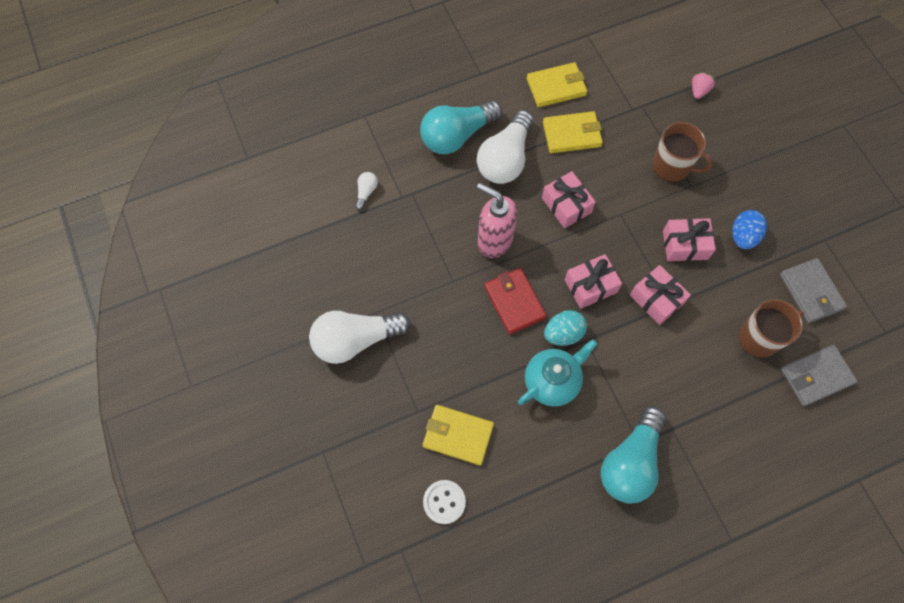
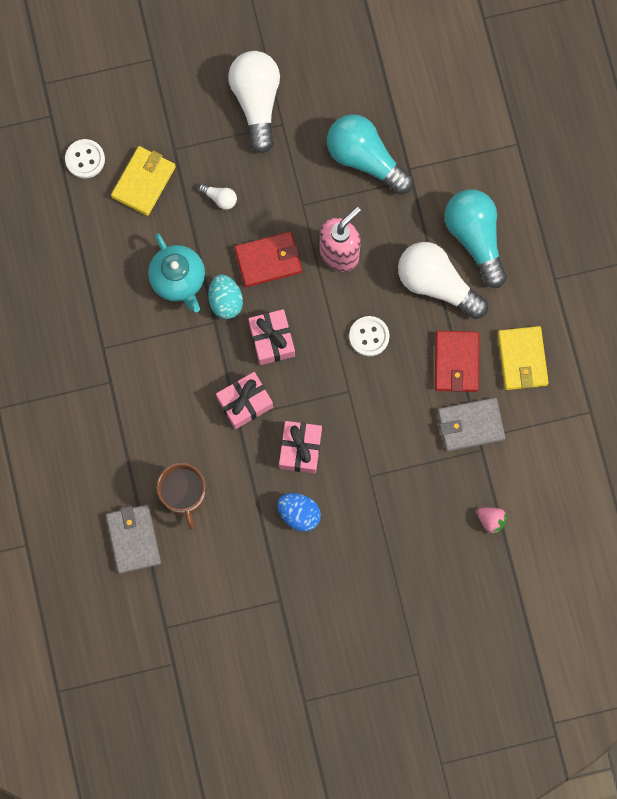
camera: 100 degrees right, 10 degrees up
white light bulb [355,172,378,210] -> white light bulb moved to [198,183,237,210]
pink gift [542,171,596,228] -> white button [349,316,390,356]
yellow wallet [543,111,603,153] -> red wallet [435,331,479,392]
turquoise light bulb [601,406,666,504] -> turquoise light bulb moved to [327,114,413,195]
brown mug [653,122,713,182] -> none
grey wallet [780,258,847,323] -> grey wallet moved to [437,398,506,452]

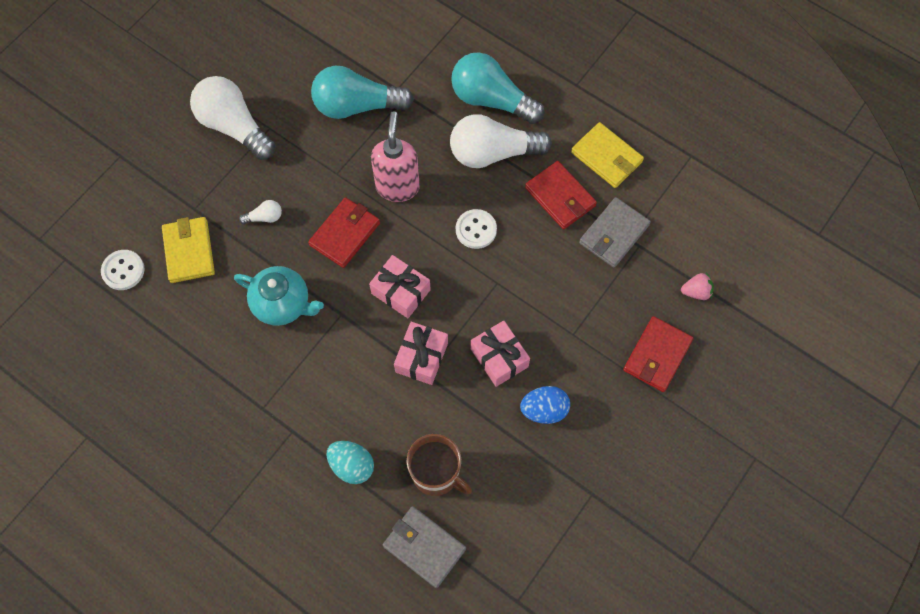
camera: 40 degrees left, 10 degrees down
turquoise egg [208,274,243,319] -> turquoise egg moved to [326,441,374,484]
none -> red wallet [623,316,693,392]

